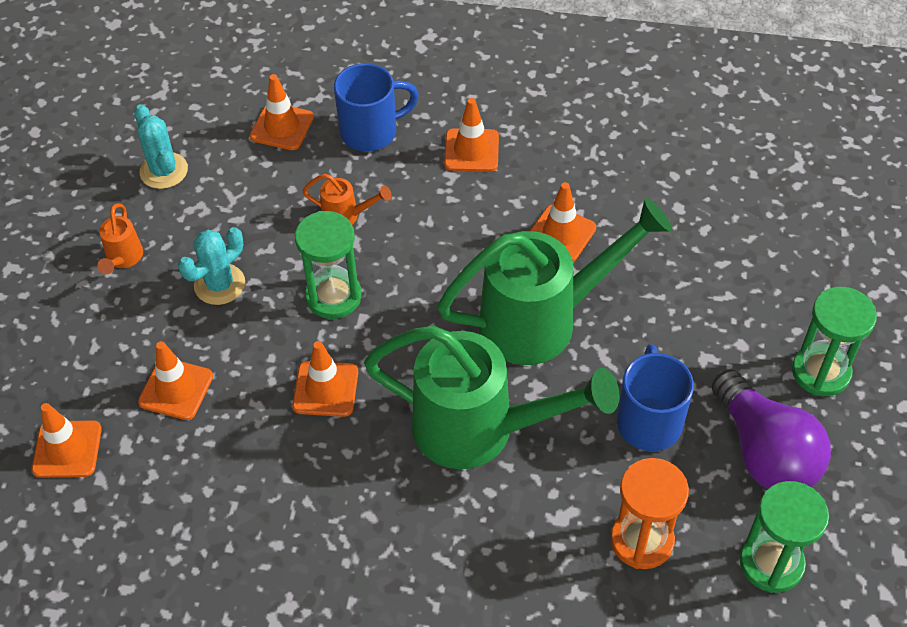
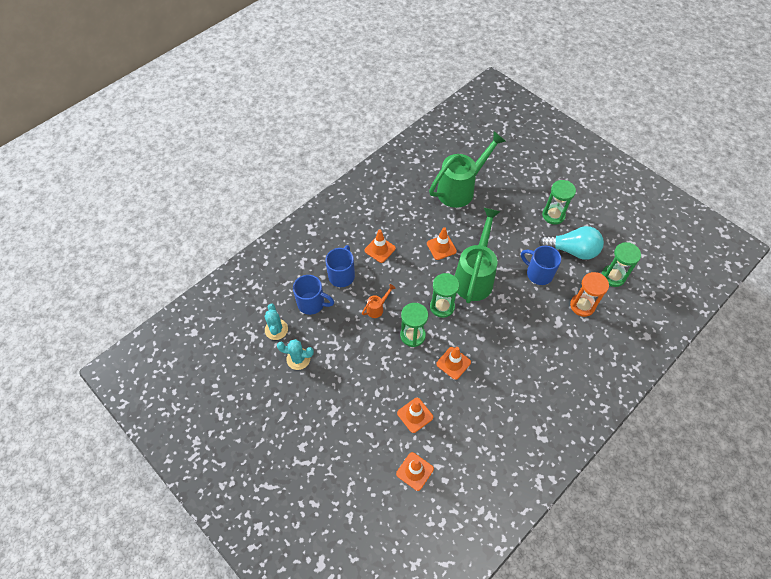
camera: 55 degrees left, 5 degrees up
orange watering can [97,203,143,274] -> none
turquoise cactus [178,227,245,305] -> turquoise cactus moved to [265,304,288,340]
orange traffic cone [250,74,314,150] -> blue mug [293,275,334,315]
green watering can [364,326,619,469] -> green watering can moved to [429,131,506,208]
purple light bulb [712,369,831,489] -> turquoise light bulb [539,226,604,260]
none -> green hourglass [430,273,459,318]

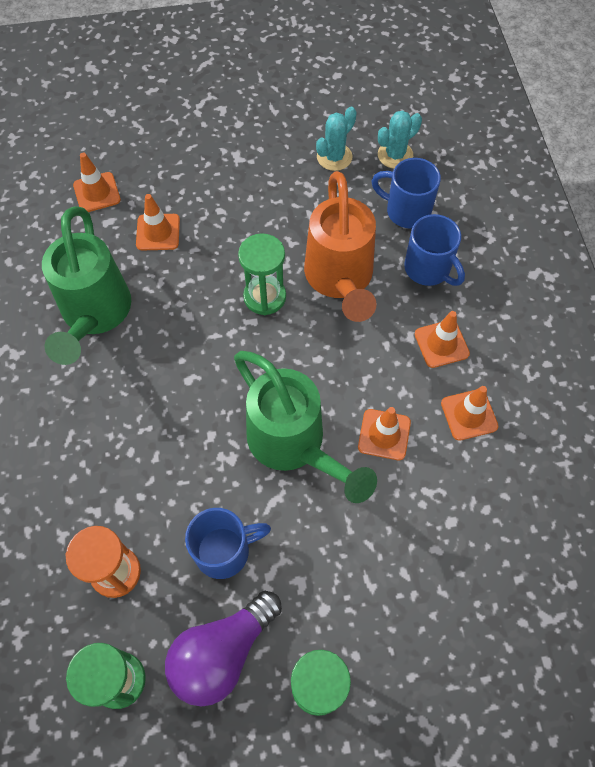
camera: 125 degrees right, 5 degrees up
turquoise cactus [265,304,288,340] -> turquoise cactus turned 60 degrees counterclockwise [378,111,422,169]
blue mug [293,275,334,315] -> blue mug turned 60 degrees clockwise [372,158,441,229]
orange watering can [362,284,396,318] -> orange watering can [304,171,377,322], size x2.43
green watering can [429,131,506,208] -> green watering can moved to [42,207,131,365]
green hourglass [430,273,459,318] -> none
orange traffic cone [436,347,471,380] -> orange traffic cone moved to [441,386,498,441]
turquoise light bulb [539,226,604,260] -> purple light bulb [165,591,282,707]

